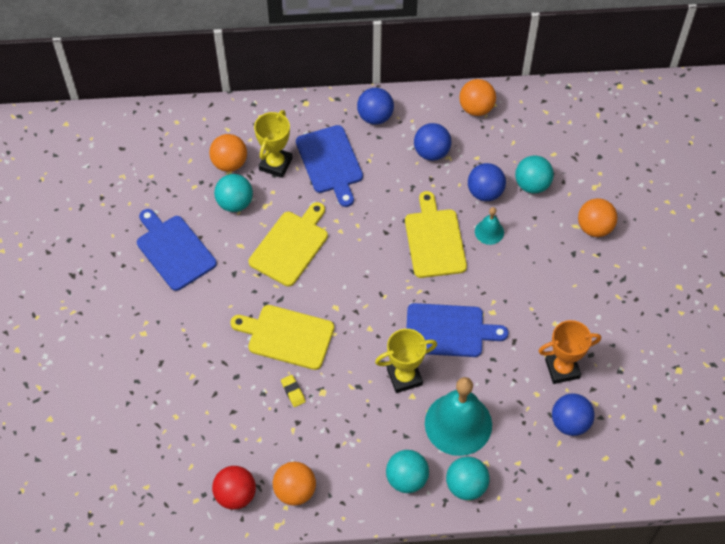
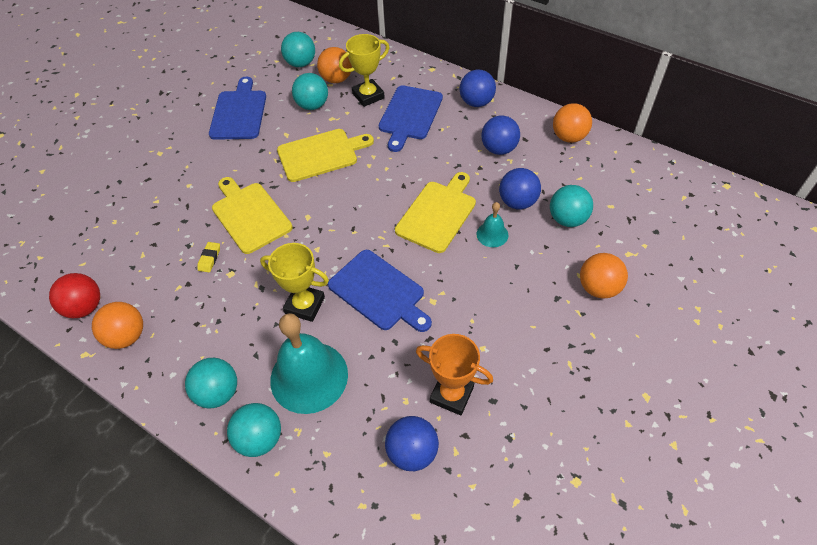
camera: 40 degrees right, 5 degrees down
none -> turquoise ball [281,32,315,67]

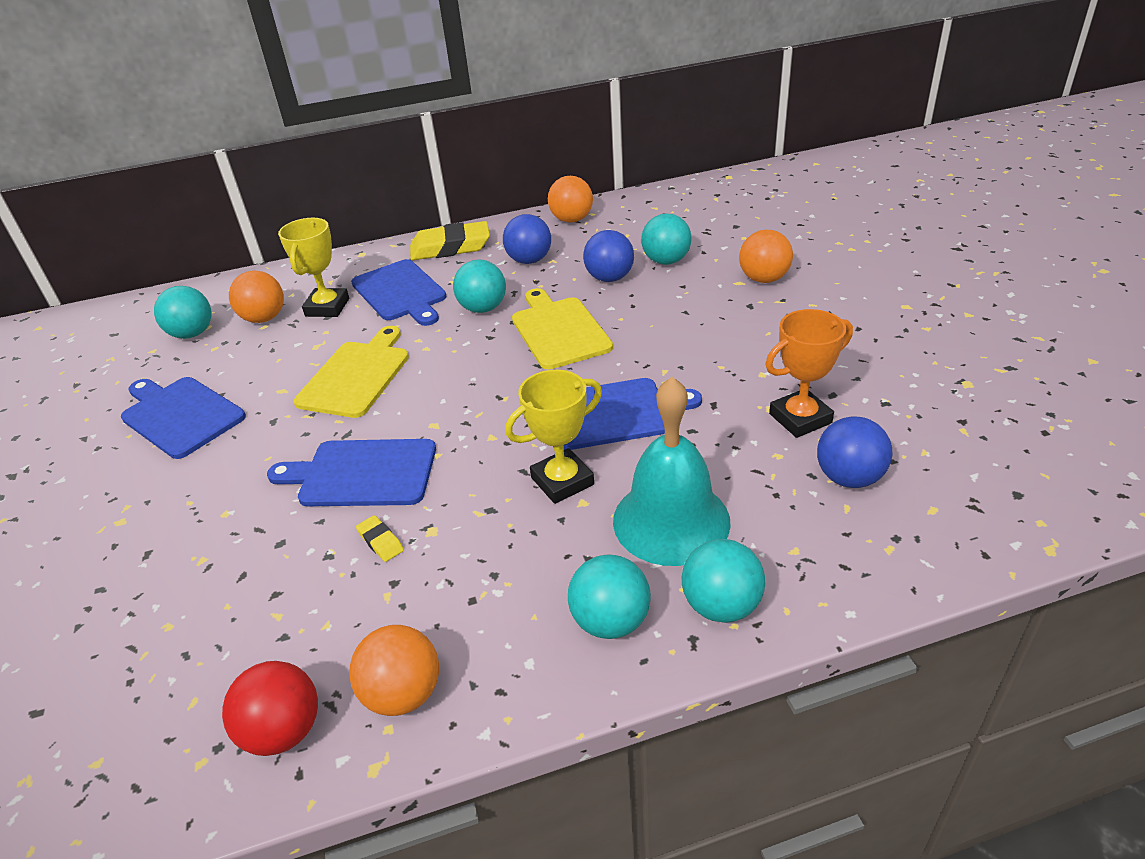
camera: 50 degrees left, 15 degrees down
yellow cutting board [212,177,292,254] -> blue cutting board [267,439,436,506]
turquoise ball [292,73,328,110] -> turquoise ball moved to [453,259,506,313]
blue ball [460,70,496,107] -> yellow eraser [410,221,490,260]
turquoise bell [476,202,508,247] -> none

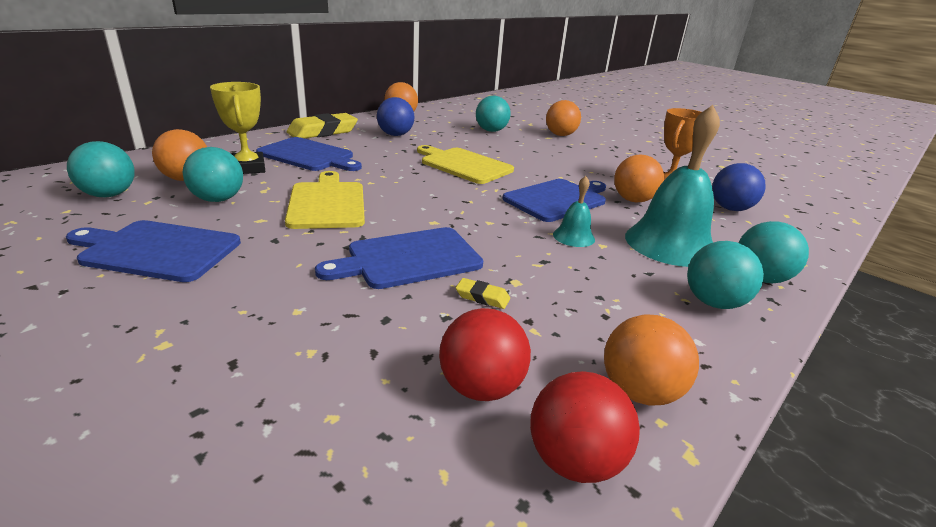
camera: 35 degrees left, 10 degrees down
turquoise ball [453,259,506,313] -> turquoise ball moved to [182,147,243,202]
yellow trophy [505,370,602,504] -> turquoise bell [553,176,595,247]
blue ball [583,230,634,282] -> none
none -> red ball [439,308,531,401]
none -> orange ball [614,154,664,202]

